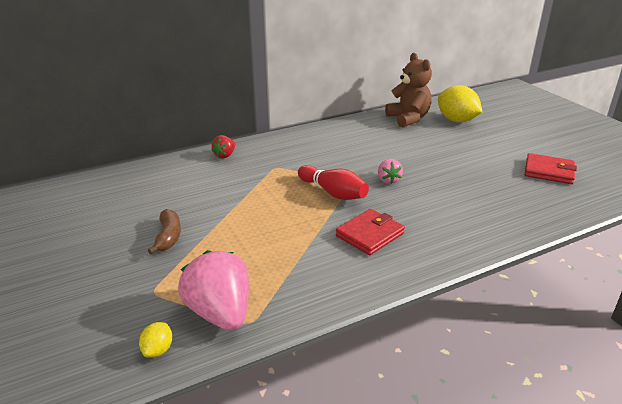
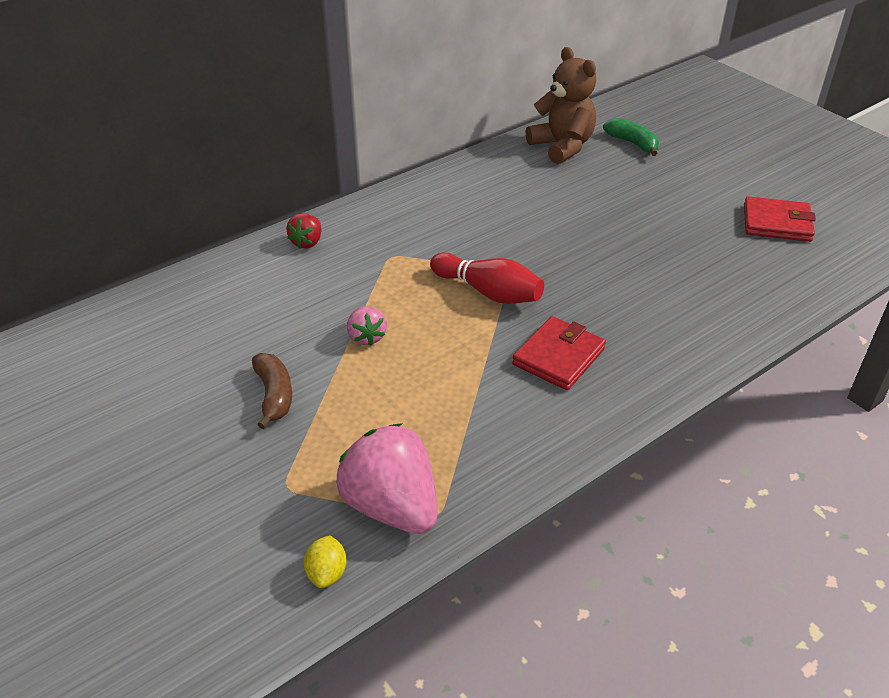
camera: 10 degrees left, 10 degrees up
pink strawberry [378,159,403,184] -> pink strawberry moved to [347,306,387,346]
yellow lemon [438,85,482,122] -> green banana [603,118,659,156]

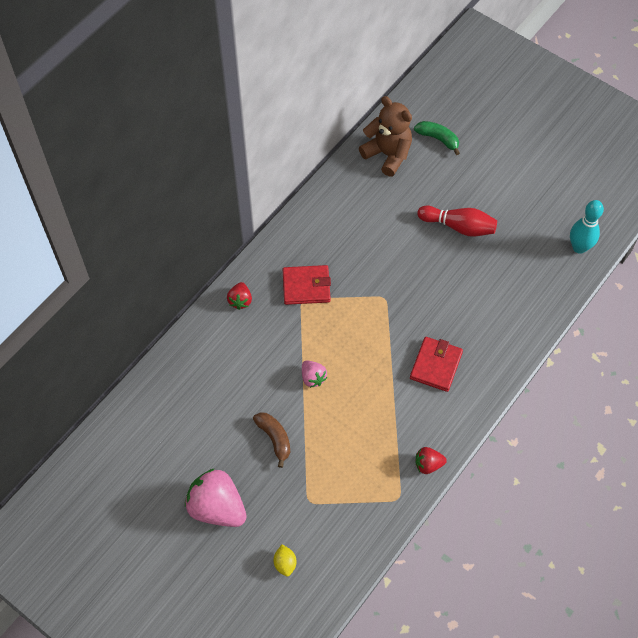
camera: 15 degrees left, 20 degrees up
yellow lemon [304,535,347,588] -> yellow lemon moved to [273,545,296,577]
pink strawberry [336,423,438,534] -> pink strawberry moved to [185,468,247,527]
red bowling pin [430,252,544,304] -> red bowling pin moved to [417,205,497,237]
red wallet [744,196,816,242] -> red wallet moved to [283,265,331,305]
none -> red strawberry [416,447,447,474]
none -> turquoise bowling pin [570,200,604,254]

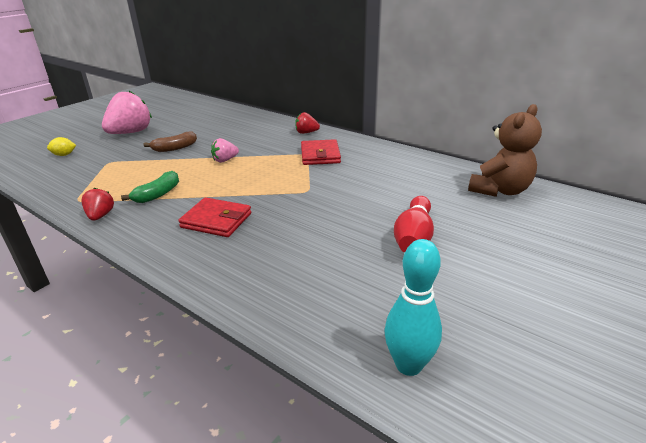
camera: 90 degrees right, 30 degrees down
green banana [414,121,460,155] -> green banana moved to [121,171,179,203]

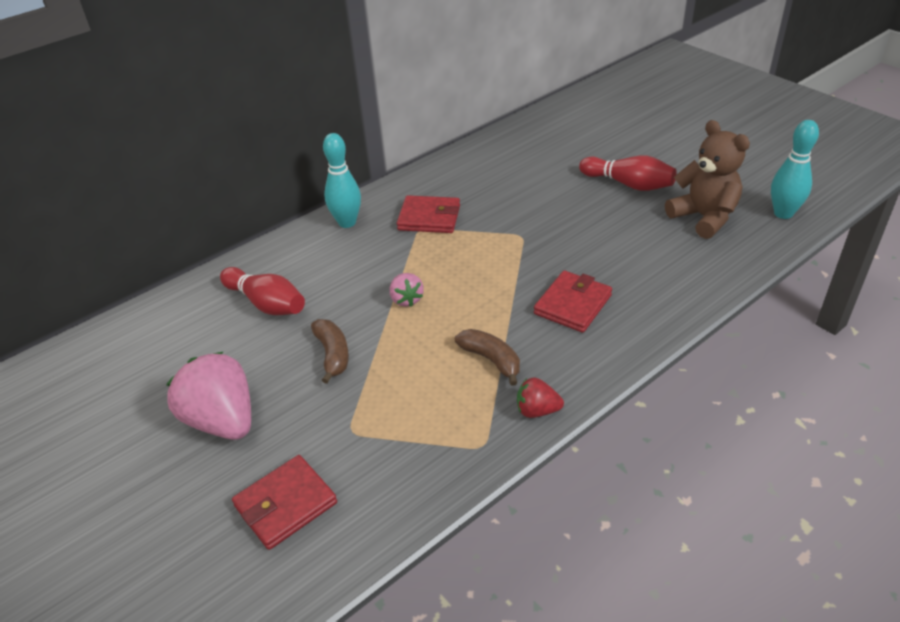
camera: 75 degrees left, 10 degrees up
yellow lemon [47,137,76,156] -> red wallet [232,455,337,550]
green banana [121,171,179,203] -> brown banana [455,329,520,386]
red strawberry [295,112,320,134] -> turquoise bowling pin [323,133,361,228]
brown teddy bear [468,104,542,197] -> brown teddy bear moved to [665,120,750,239]
none -> red bowling pin [220,267,305,315]

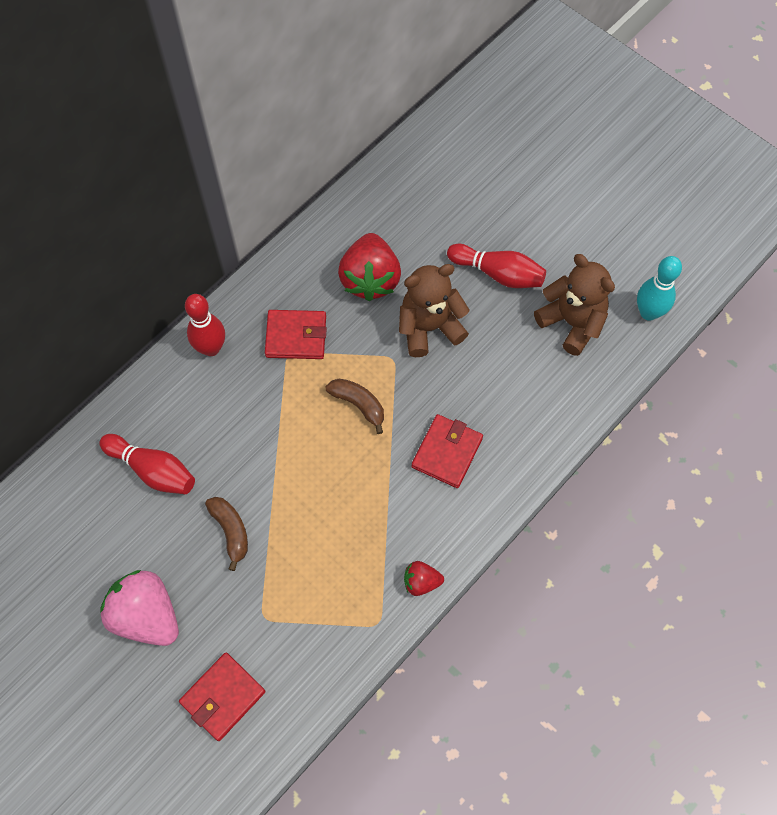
camera: 10 degrees left, 25 degrees up
turquoise bowling pin [323,133,361,228] -> red bowling pin [185,294,225,356]
pink strawberry [390,273,424,307] -> none
brown banana [455,329,520,386] -> brown banana moved to [326,379,384,434]
none -> red strawberry [338,233,401,301]
none -> brown teddy bear [399,264,470,357]

